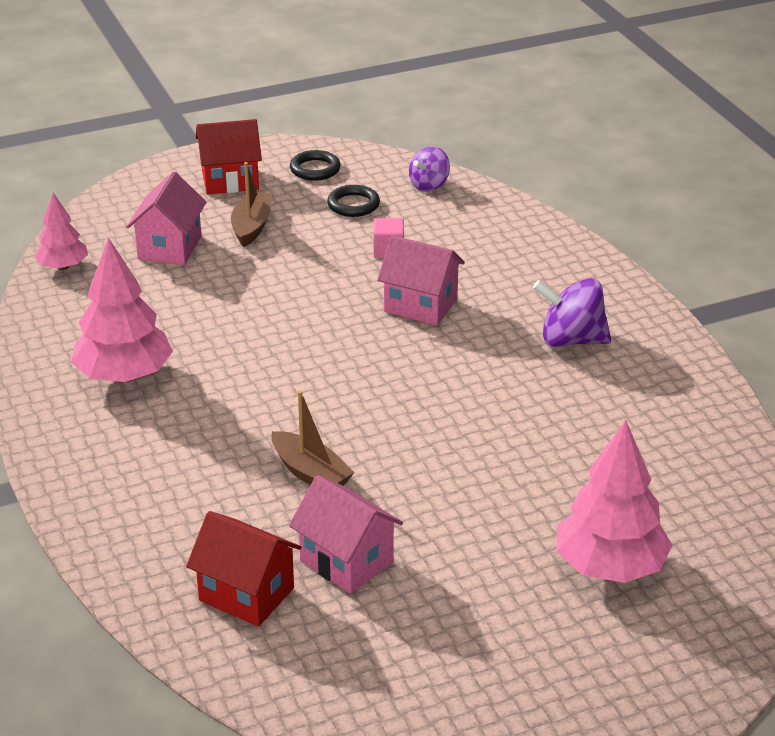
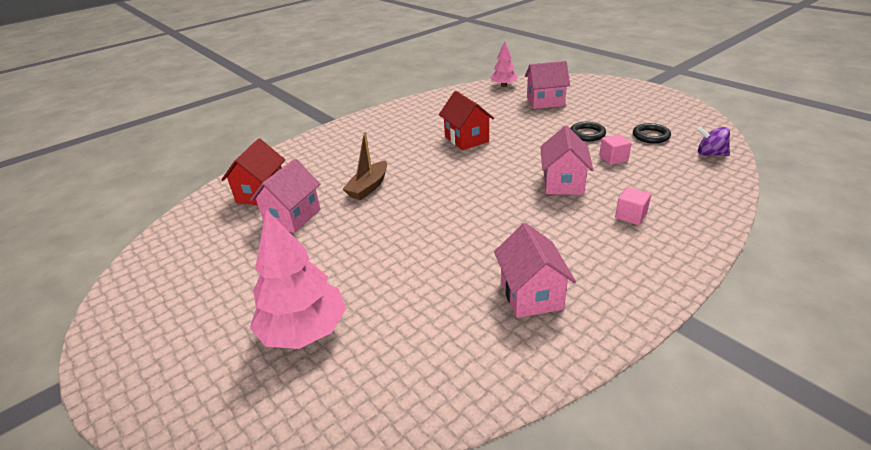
camera: 75 degrees right, 0 degrees up
pink tree [71,237,173,383] -> none
red house [196,119,262,194] -> red house moved to [439,91,494,150]
brown boat [231,162,272,247] -> none
black ring [290,150,341,181] -> black ring moved to [570,122,606,141]
purple spinning top [533,278,611,347] -> none
none -> pink house [494,223,576,318]
none -> pink cube [615,187,651,225]

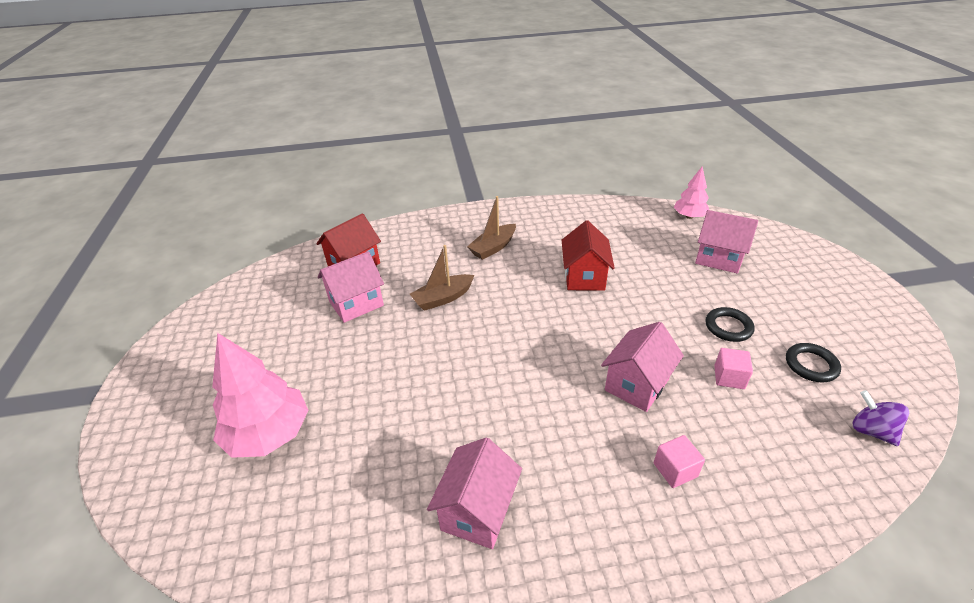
camera: 30 degrees right, 5 degrees up
none -> brown boat [467,196,516,260]

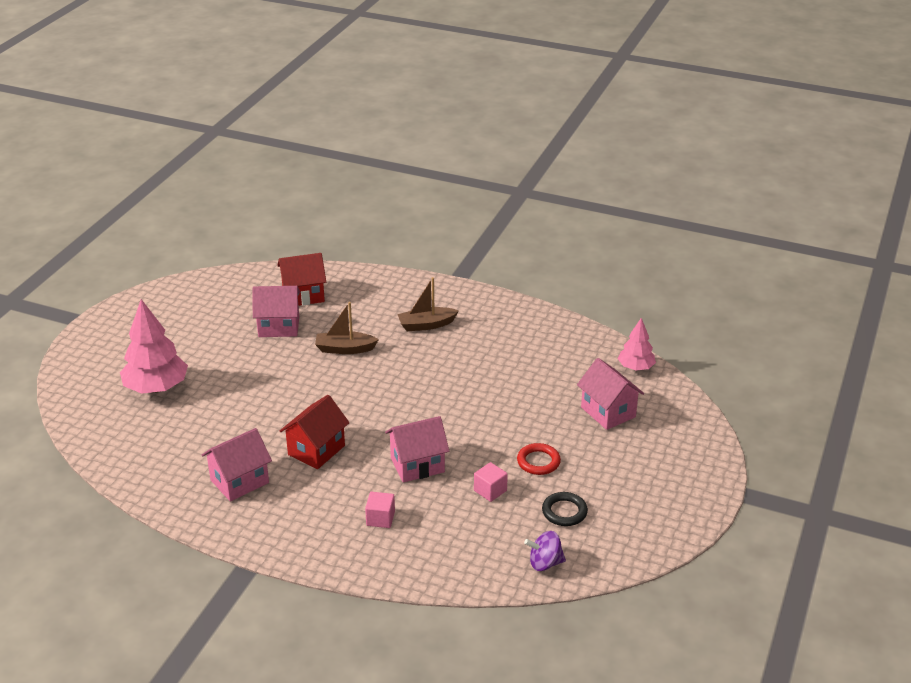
camera: 30 degrees right, 5 degrees down
red house [562,220,615,291] -> red house moved to [280,395,350,469]
black ring [705,307,755,342] -> red ring [517,443,561,475]
purple spinning top [853,390,909,446] -> purple spinning top turned 90 degrees counterclockwise [524,531,566,571]

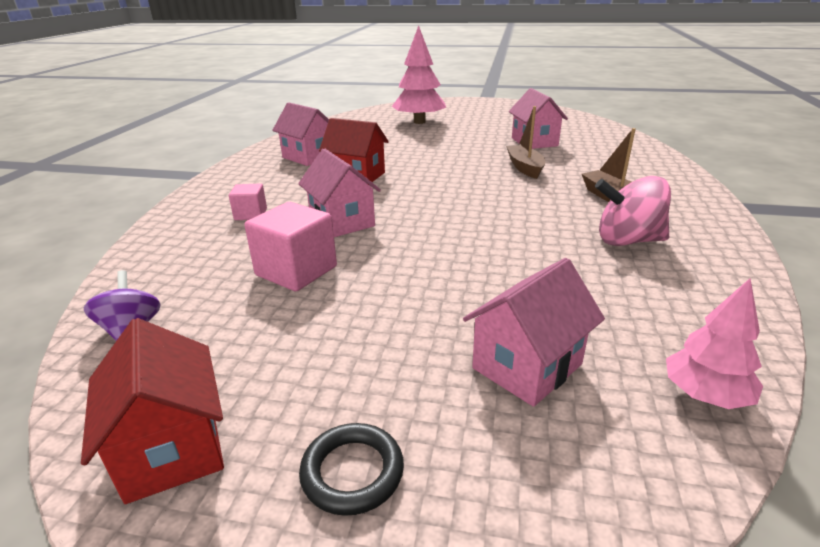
camera: 80 degrees right, 5 degrees down
red house [278,253,326,306] -> red house moved to [81,318,224,504]
pink cube [474,462,508,502] -> pink cube [244,202,337,291], size x1.75
red ring [517,443,561,475] -> none
black ring [542,492,588,526] -> black ring moved to [299,423,404,516]
none -> pink spinning top [595,176,671,246]

